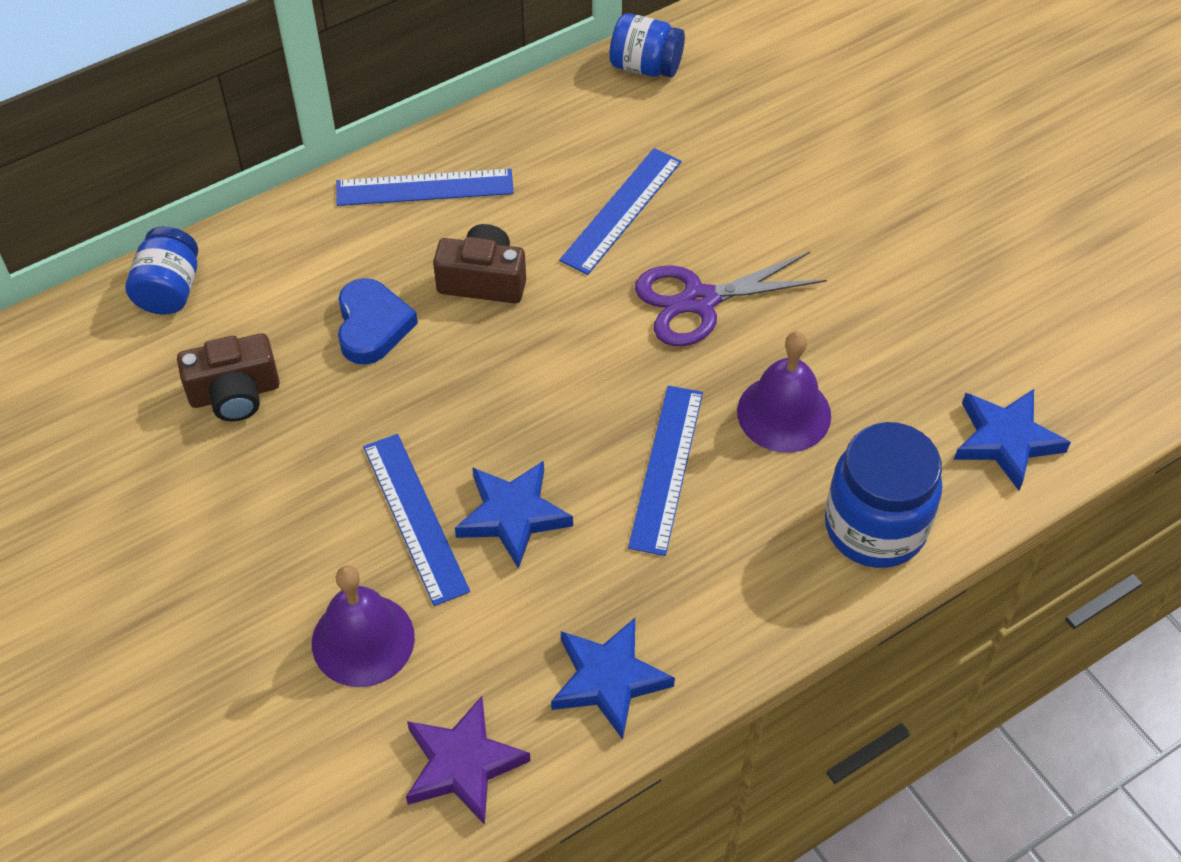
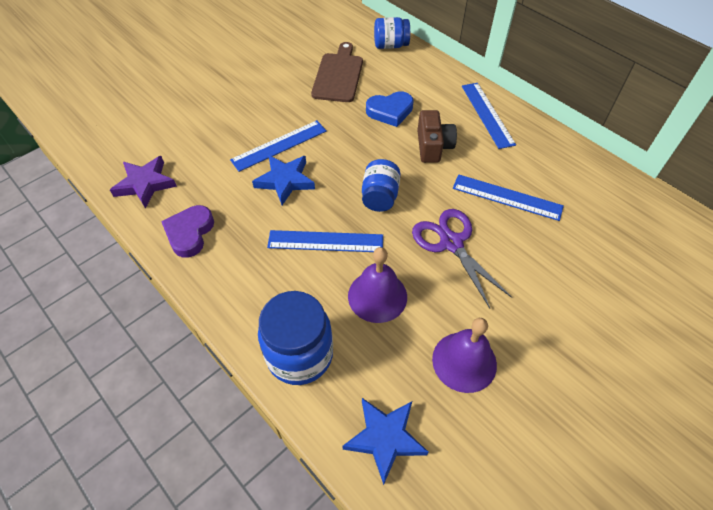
camera: 80 degrees right, 0 degrees up
brown camera [177,333,280,421] -> brown cutting board [311,42,363,102]
purple bell [312,566,415,687] -> purple bell moved to [432,318,497,393]
blue star [551,618,675,740] -> purple heart [161,205,214,258]
blue jar [609,13,685,78] -> blue jar moved to [362,159,401,212]

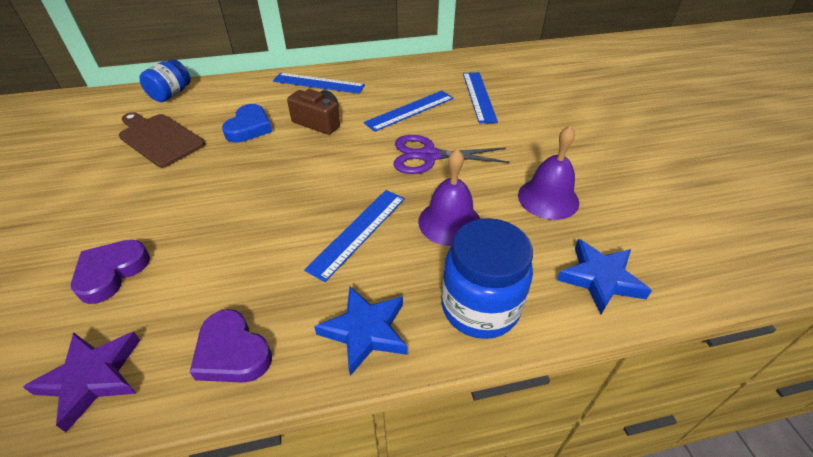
camera: 60 degrees left, 10 degrees down
blue ruler [230,120,327,172] -> blue ruler moved to [463,72,498,123]
blue star [252,155,315,205] -> blue star moved to [314,286,407,376]
blue jar [362,159,401,212] -> none
none -> purple heart [71,240,150,304]

